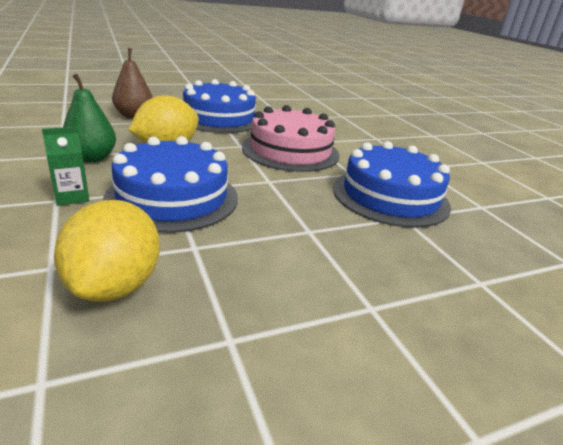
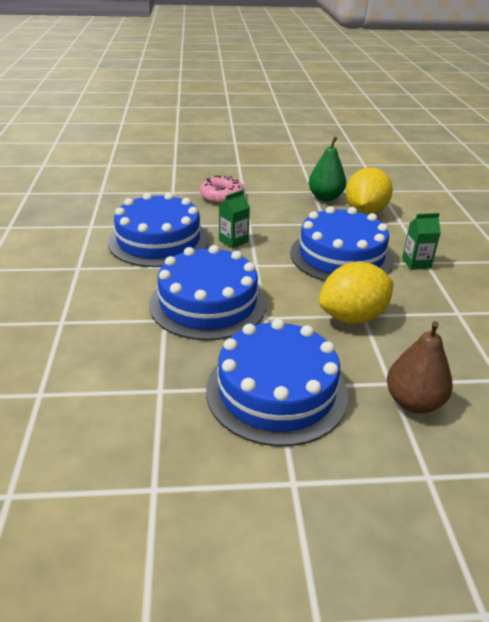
camera: 160 degrees left, 5 degrees up
green pear [63,74,116,163] -> green pear moved to [308,136,346,201]
pink cake [242,105,340,172] -> blue cake [149,245,267,340]
none -> pink donut [200,175,244,204]
none -> green carton [219,190,250,249]

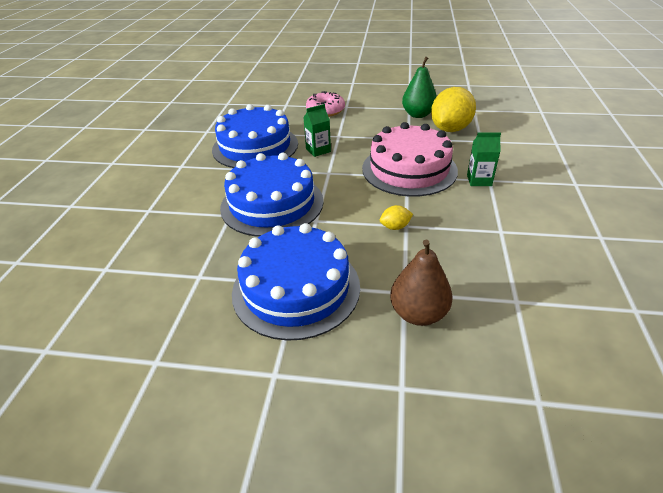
camera: 15 degrees right, 5 degrees up
blue cake [290,206,394,281] -> pink cake [362,122,458,197]
yellow lemon [319,262,394,324] -> yellow lemon [380,205,413,230], size x0.44

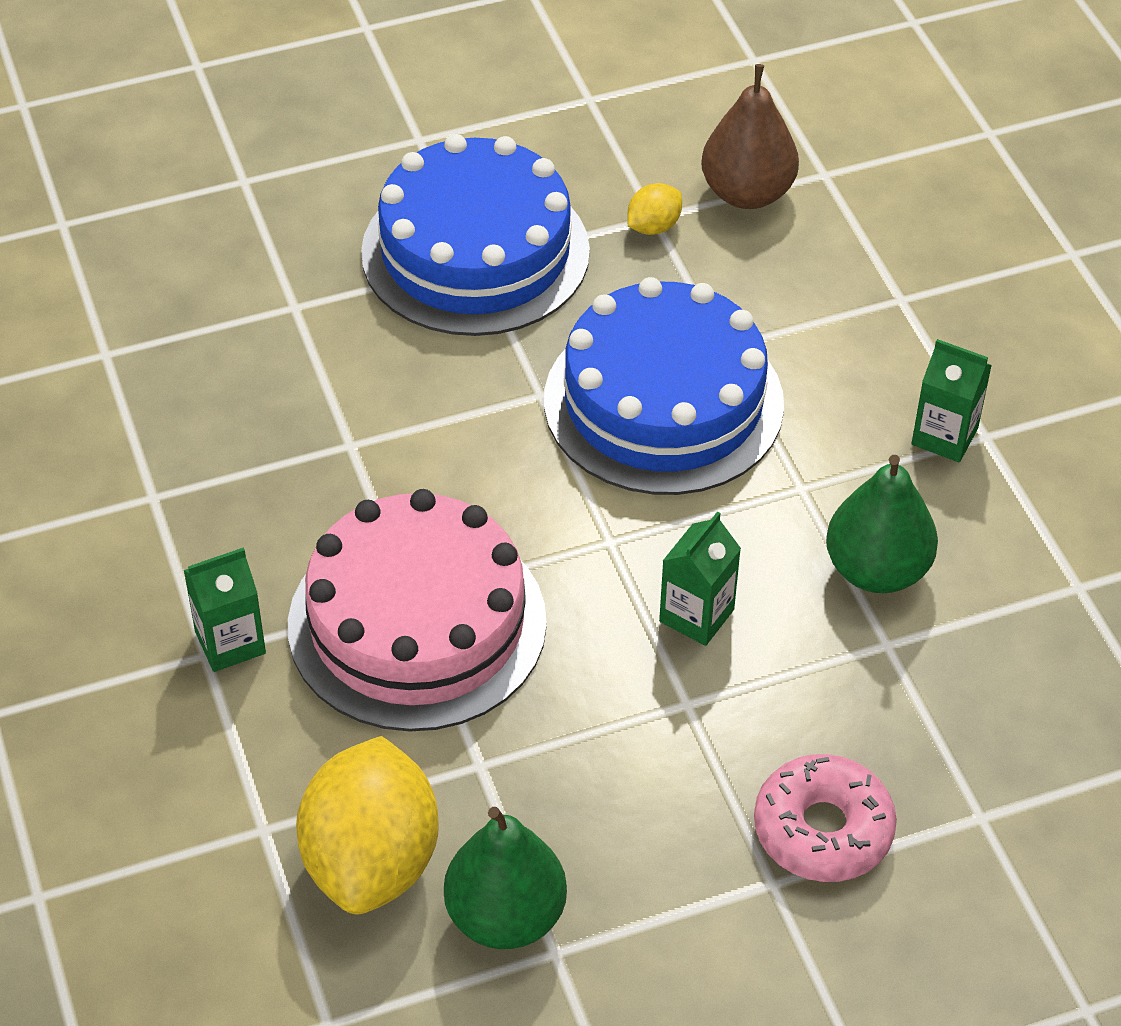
camera: 150 degrees right, 10 degrees up
blue cake [212,104,298,168] -> green pear [826,455,938,593]
yellow lemon [380,205,413,230] -> yellow lemon moved to [628,183,682,235]
brown pear [390,240,453,326] -> brown pear moved to [701,64,799,209]
none -> green carton [911,339,992,462]

